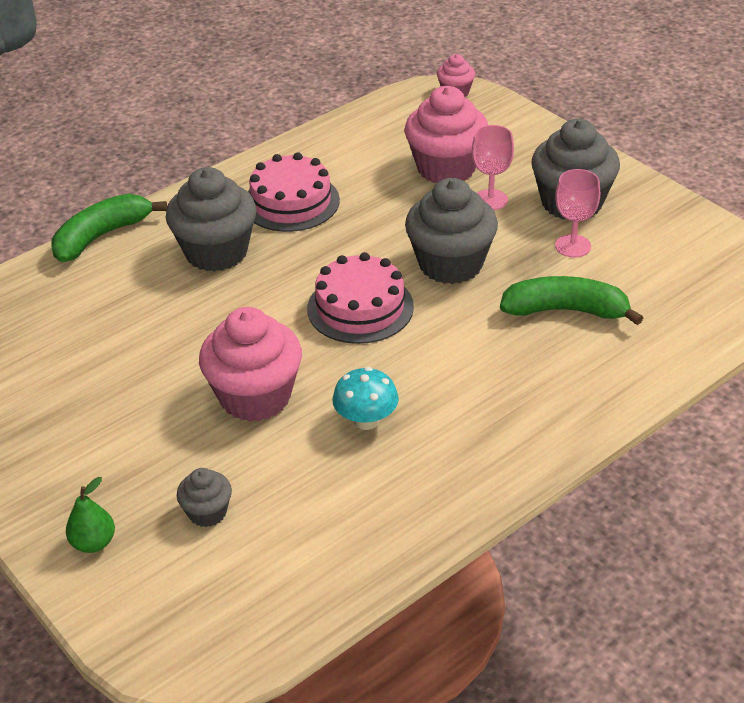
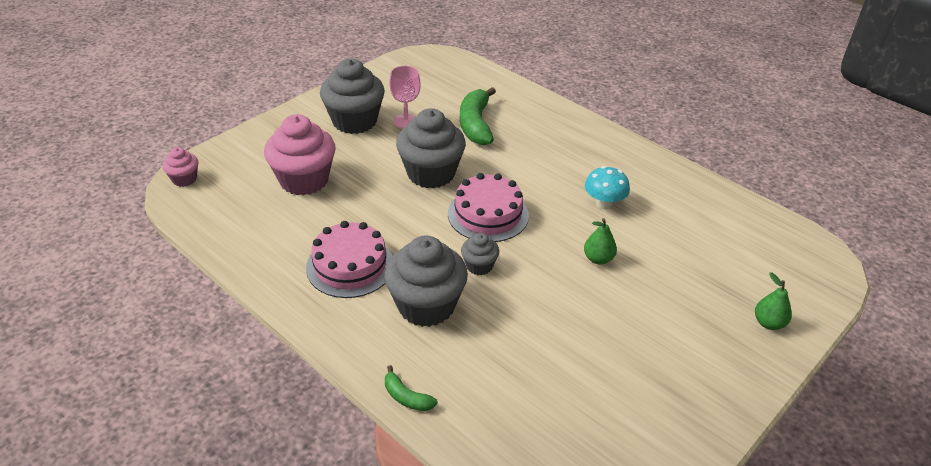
camera: 100 degrees left, 0 degrees up
green banana [51,194,167,262] -> green banana [385,365,438,411], size x0.52
grey cupcake [177,468,232,527] -> grey cupcake moved to [461,233,499,275]
pink cupcake [199,307,302,422] -> green pear [584,218,617,265]
pink goblet [472,125,514,210] -> none

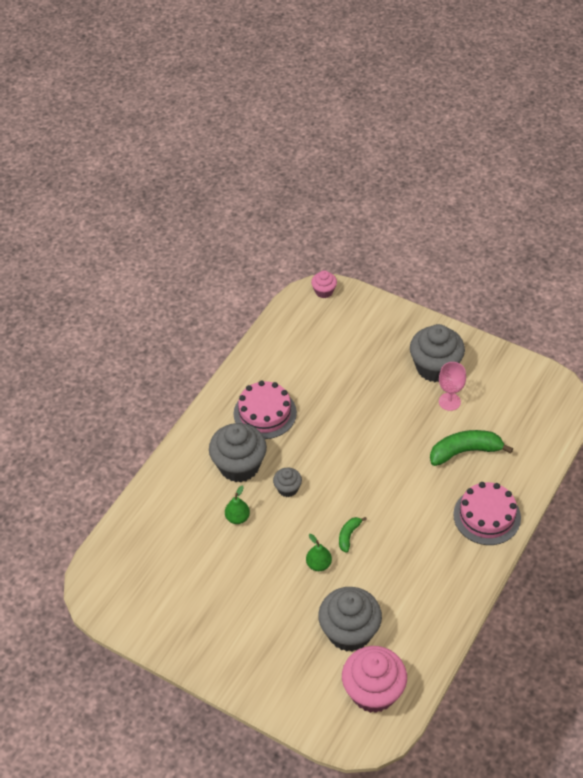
camera: 80 degrees right, 10 degrees up
pink cupcake [264,114,336,195] -> pink cupcake moved to [342,646,407,713]
green banana [385,365,438,411] -> green banana moved to [339,517,367,552]
grey cupcake [396,108,466,189] -> grey cupcake moved to [318,587,382,652]
pink cake [448,173,529,242] -> pink cake moved to [453,482,521,545]
turquoise mushroom [585,166,630,209] -> none
green pear [755,272,792,330] -> green pear moved to [225,485,250,524]

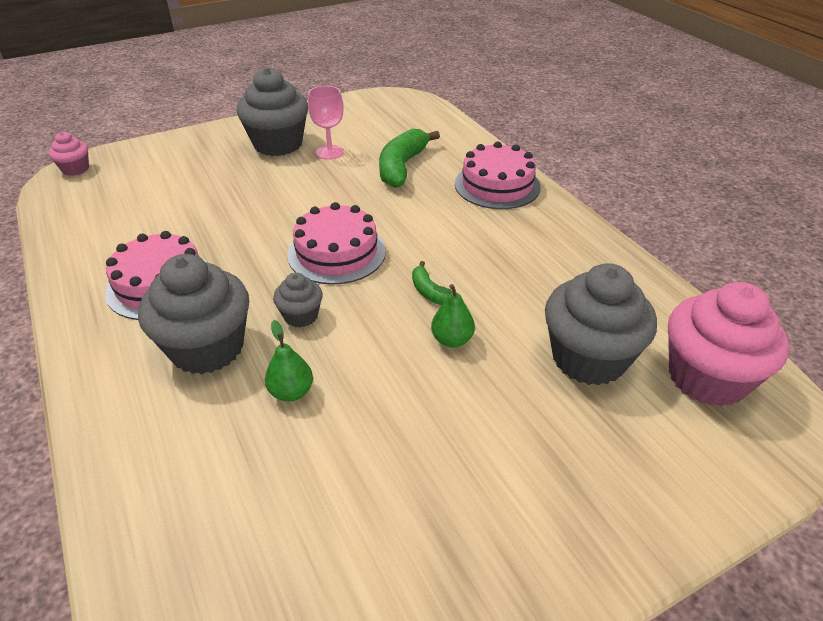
camera: 60 degrees left, 10 degrees down
none -> pink cake [287,202,386,285]

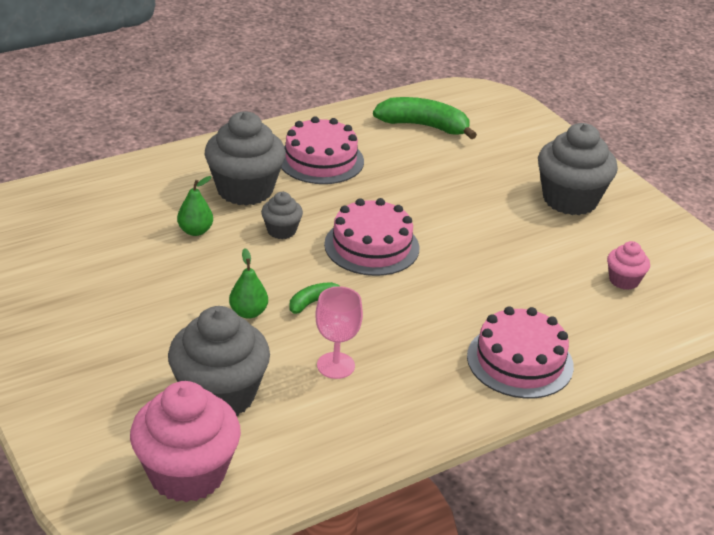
camera: 85 degrees right, 5 degrees down
pink cupcake [49,132,89,176] -> pink cupcake moved to [607,241,650,290]
pink goblet [308,86,344,160] -> pink goblet moved to [315,286,363,379]
green banana [379,129,440,188] -> green banana moved to [373,97,477,139]

